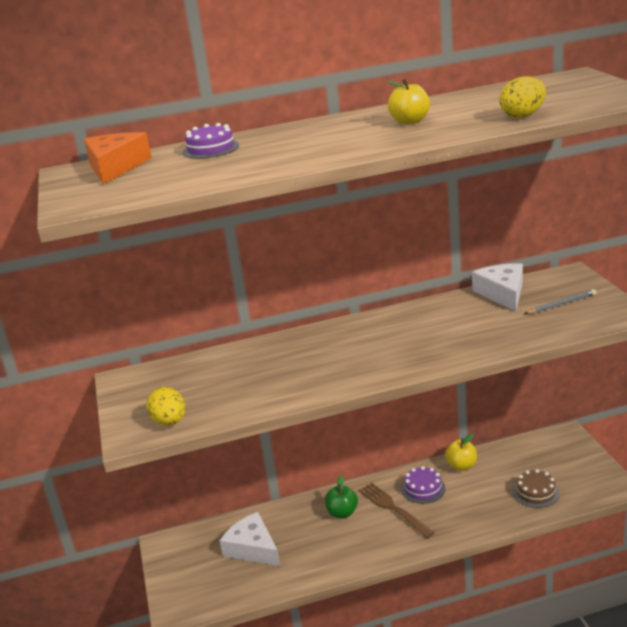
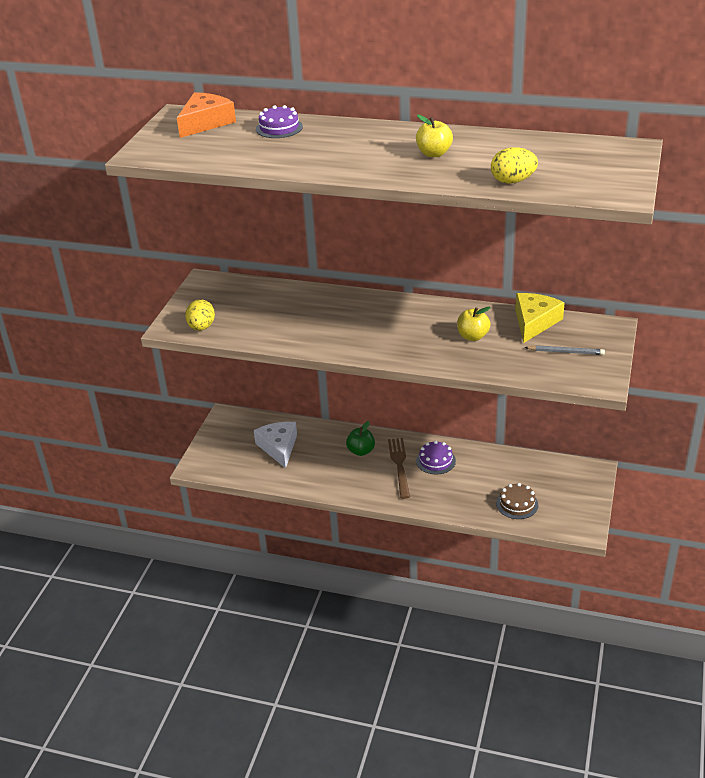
camera: 30 degrees right, 10 degrees up
yellow apple [445,434,477,471] -> yellow apple moved to [457,307,491,341]
white cheese [472,263,523,311] -> yellow cheese [515,293,565,343]

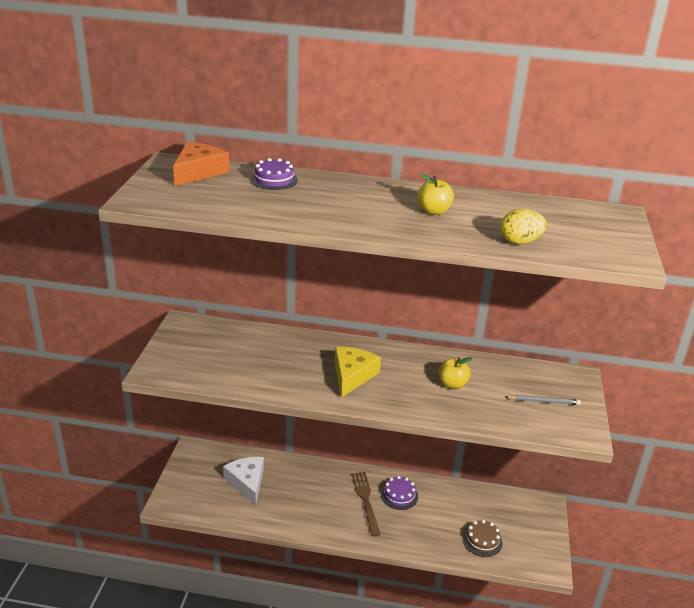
camera: 10 degrees left, 5 degrees down
yellow egg [185,299,215,331] -> none
green apple [346,421,375,456] -> none
yellow cheese [515,293,565,343] -> yellow cheese moved to [334,347,381,398]

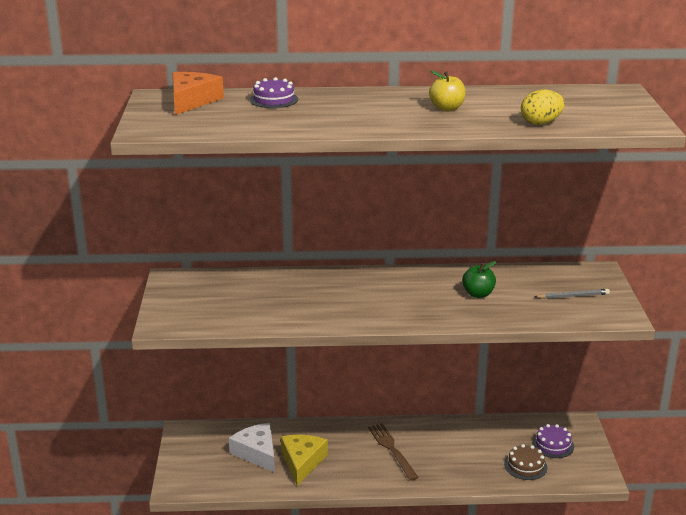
camera: 10 degrees left, 5 degrees down
yellow cheese [334,347,381,398] -> yellow cheese moved to [281,435,328,486]
purple cake [381,476,418,510] -> purple cake moved to [532,424,574,458]
yellow apple [439,357,473,389] -> green apple [462,261,496,298]

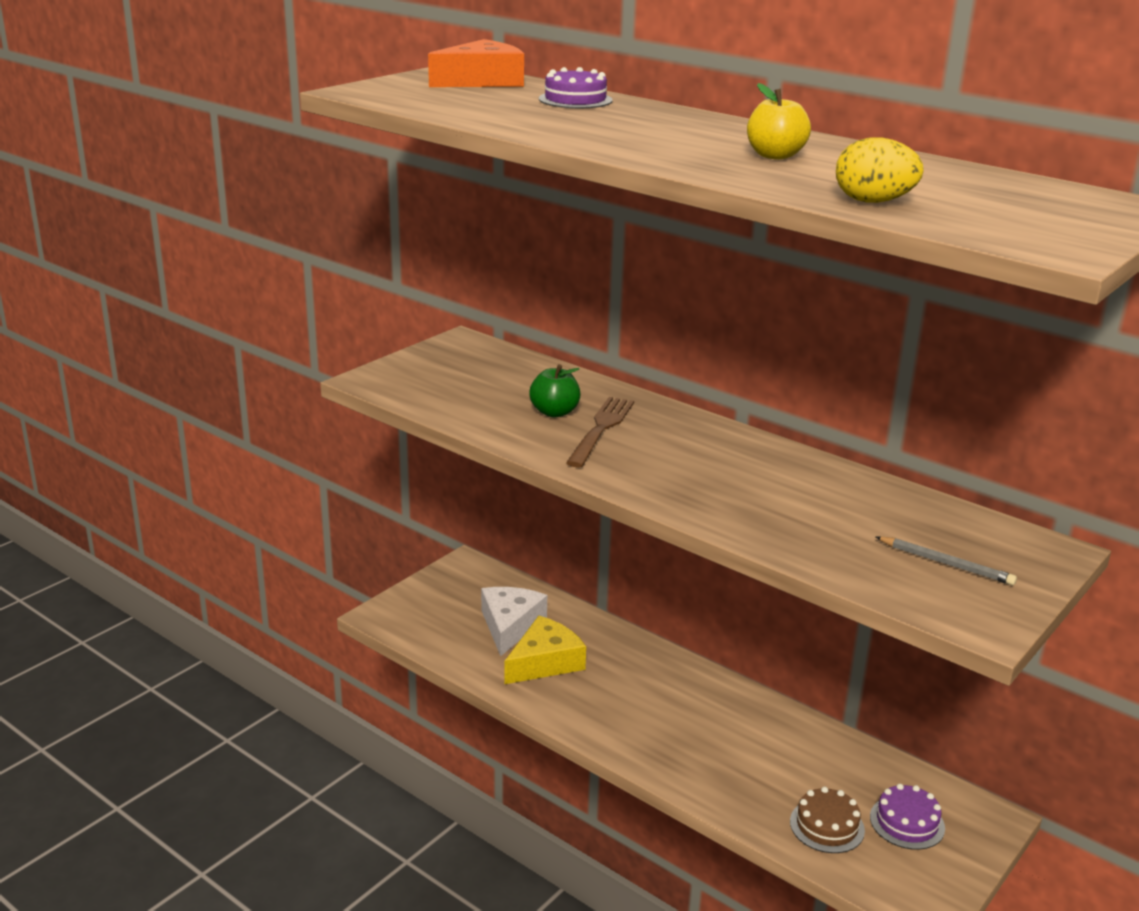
camera: 40 degrees right, 0 degrees up
brown fork [368,423,419,481] -> brown fork moved to [566,397,634,468]
green apple [462,261,496,298] -> green apple moved to [529,364,581,417]

